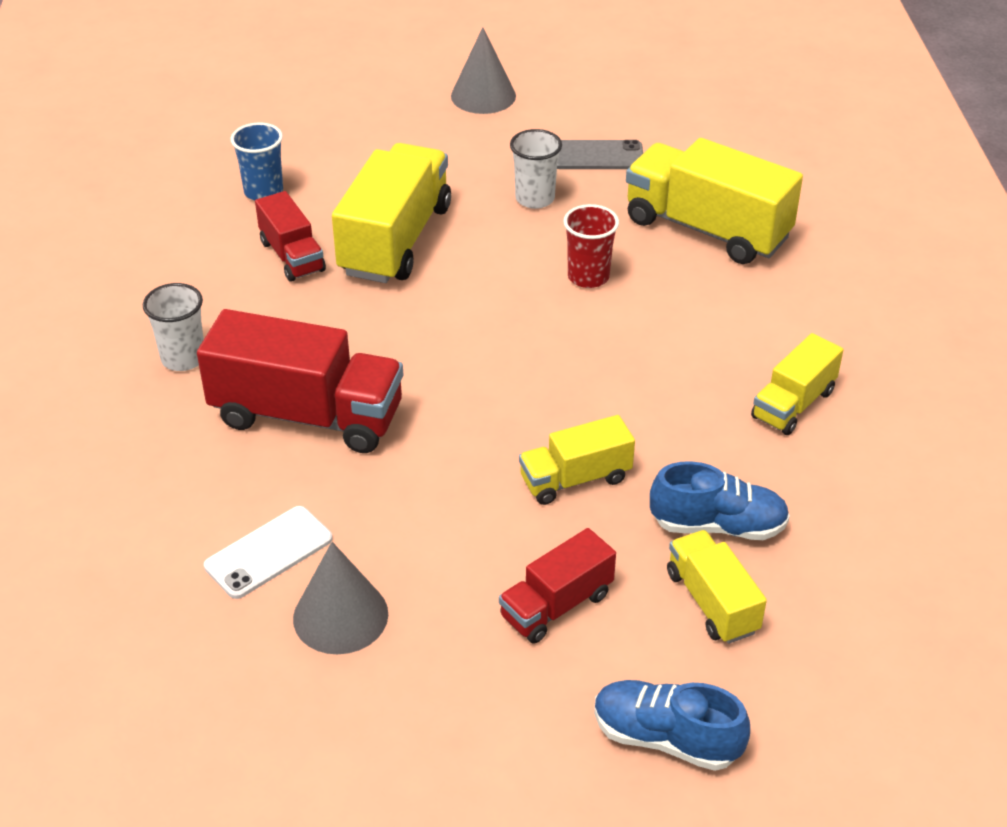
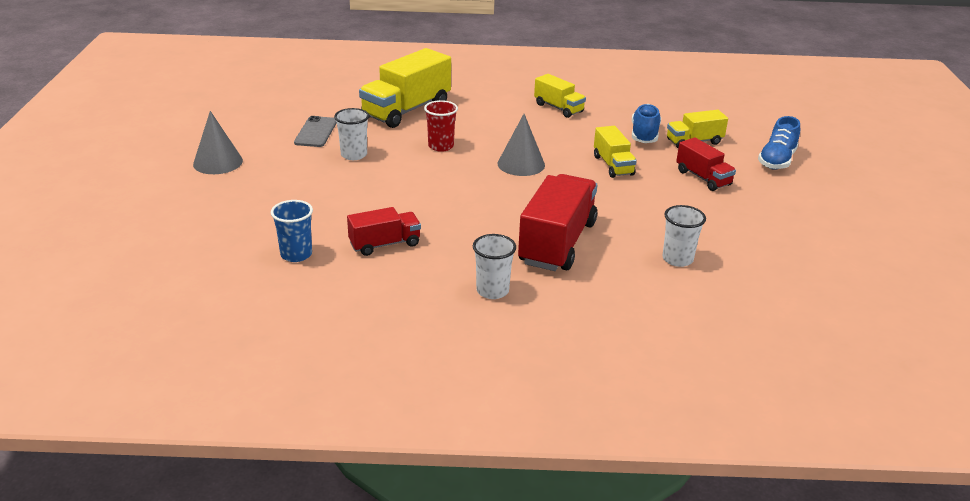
camera: 85 degrees left, 10 degrees down
white phone [204,506,333,599] -> white cup [663,205,706,267]
grey cone [293,542,388,654] -> grey cone moved to [498,114,545,176]
yellow truck [332,143,451,283] -> none

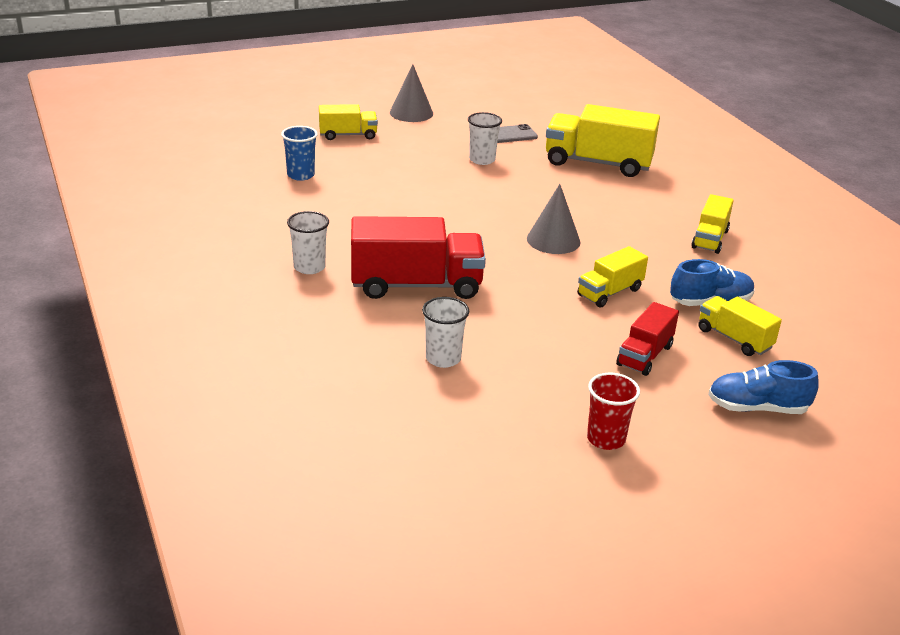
camera: 65 degrees right, 0 degrees up
red truck [347,207,421,256] -> none
red cup [424,100,458,152] -> red cup moved to [587,372,640,450]
none -> yellow truck [319,104,378,140]

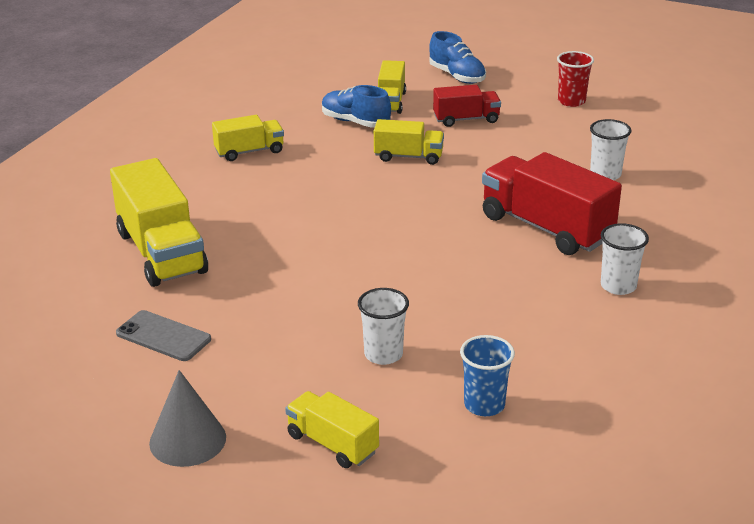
camera: 130 degrees left, 0 degrees up
white cup [468,112,502,165] -> white cup moved to [358,288,409,365]
grey cone [527,184,580,254] -> none

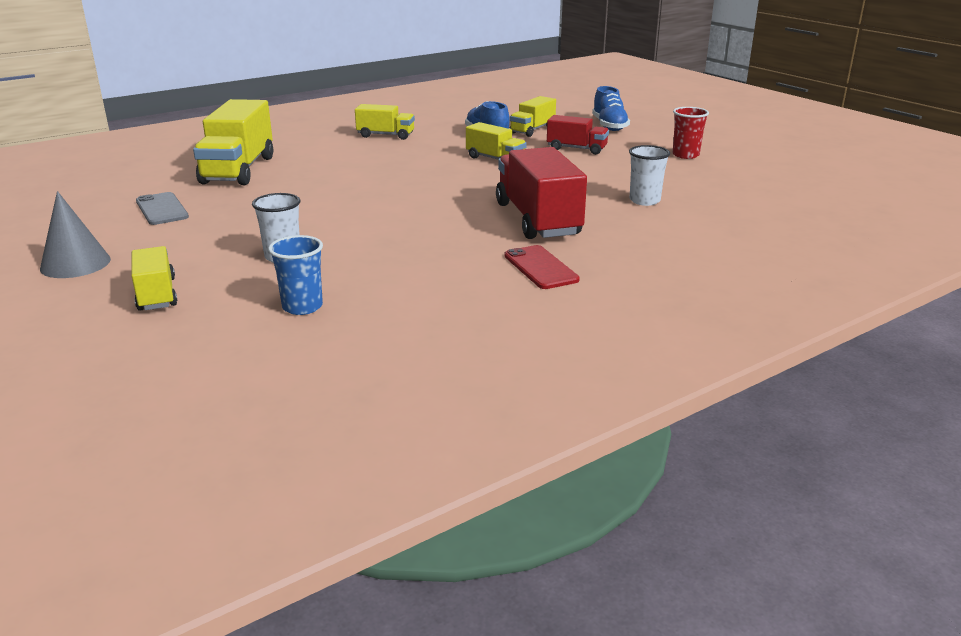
camera: 30 degrees right, 5 degrees down
white cup [601,223,649,295] -> red phone [504,245,580,289]

